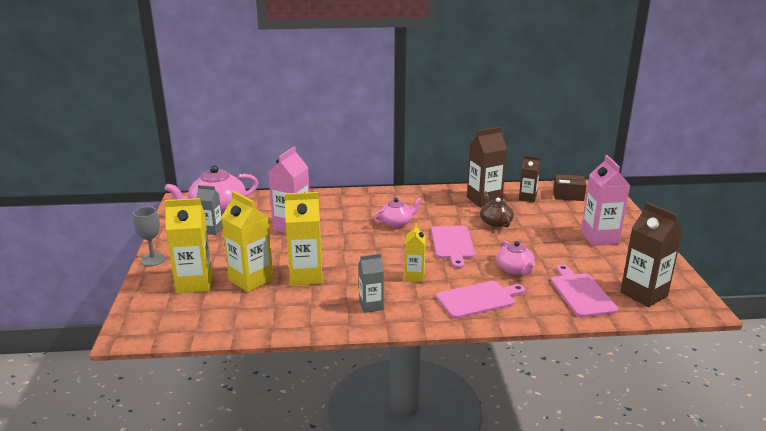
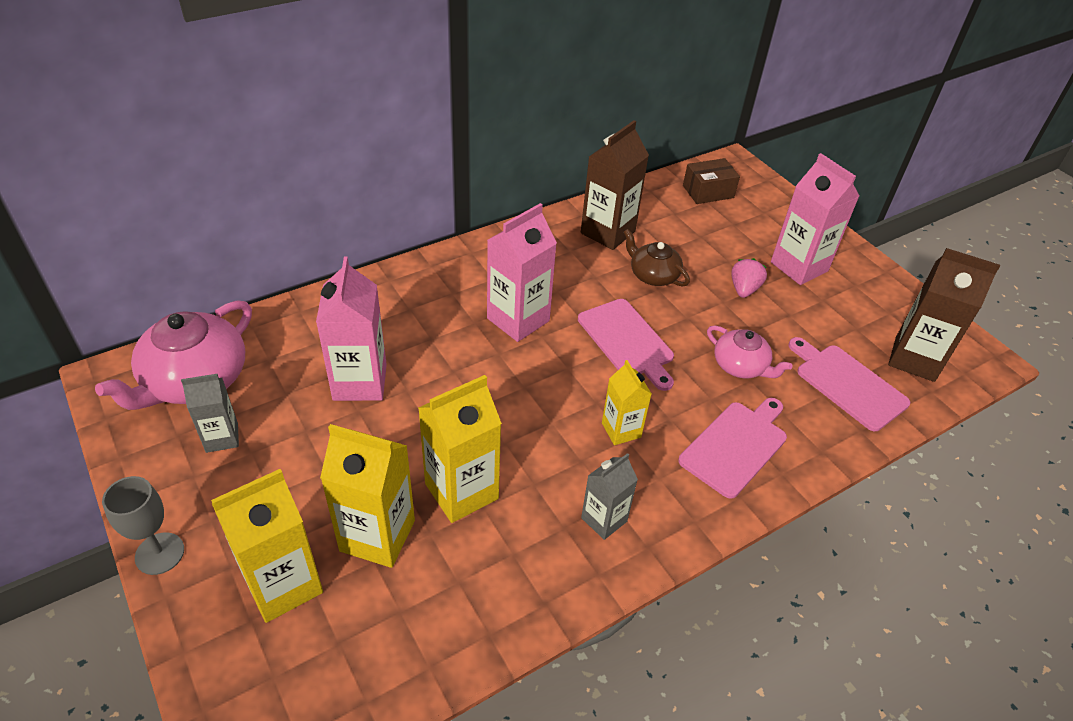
camera: 30 degrees left, 20 degrees up
pink teapot [373,197,422,228] -> pink carton [487,203,557,342]
brown carton [519,155,540,202] -> none
none -> pink strawberry [732,258,767,298]

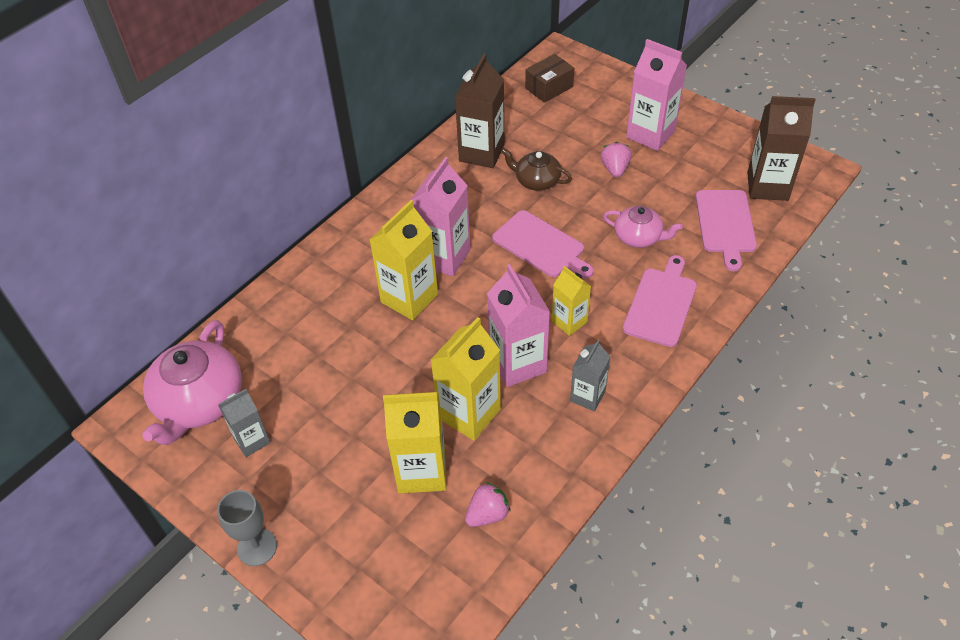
camera: 15 degrees left, 5 degrees up
yellow carton [211,469,323,623] -> yellow carton moved to [370,200,438,320]
pink carton [316,257,387,401] -> pink carton moved to [487,264,550,387]
pink cutting board [788,337,910,431] -> pink cutting board turned 120 degrees counterclockwise [696,190,757,271]
none -> pink strawberry [465,482,511,527]

